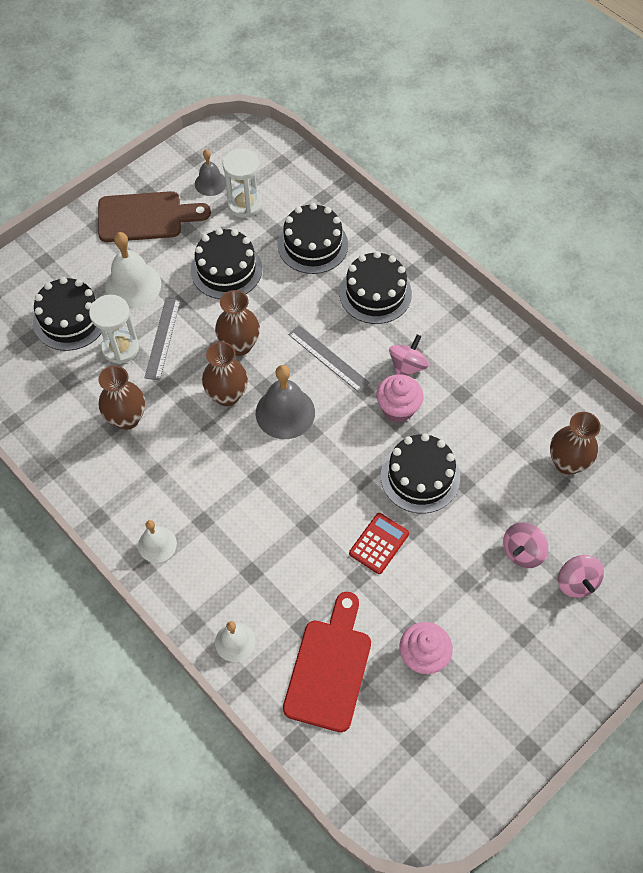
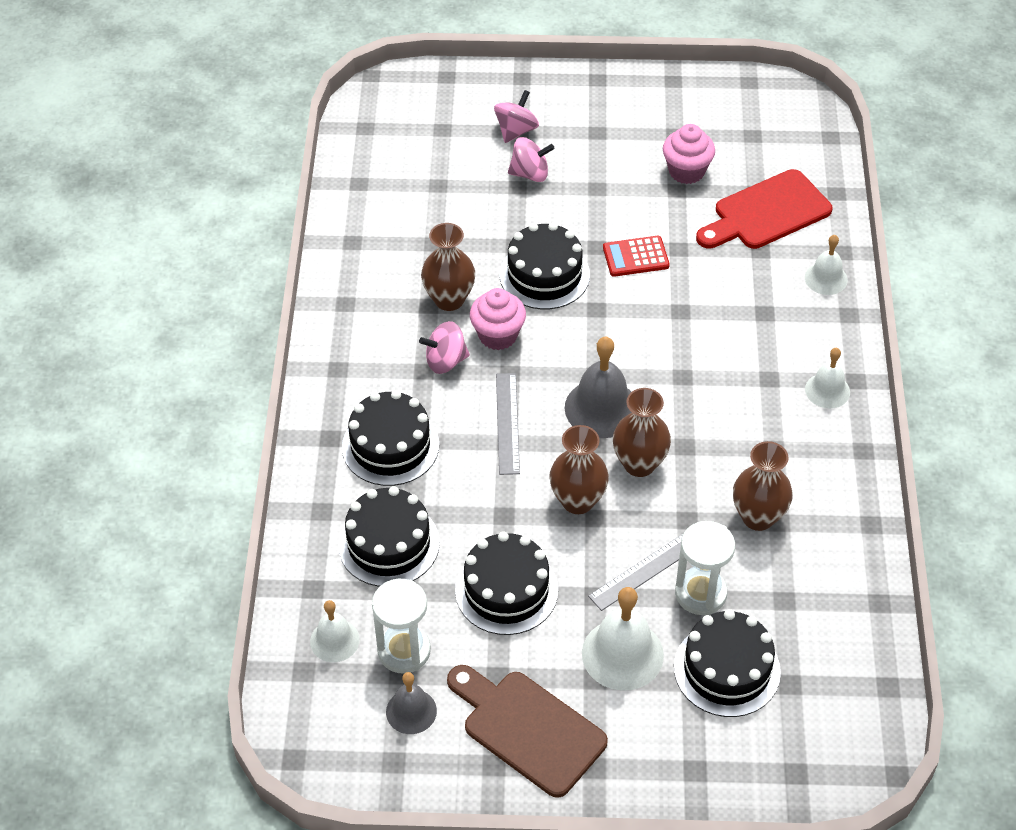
camera: 135 degrees left, 10 degrees down
brown vase [550,412,600,475] -> brown vase moved to [421,223,475,311]
none -> white bell [310,600,360,662]

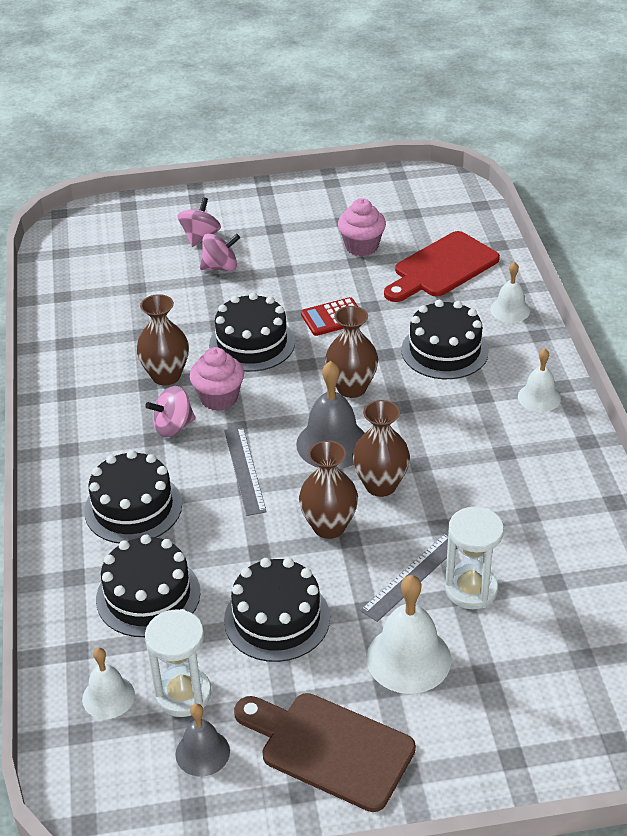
camera: 10 degrees left, 10 degrees down
black cake [674,609,781,717] -> black cake moved to [401,300,489,379]
brown vase [733,441,793,531] -> brown vase moved to [325,306,378,398]

